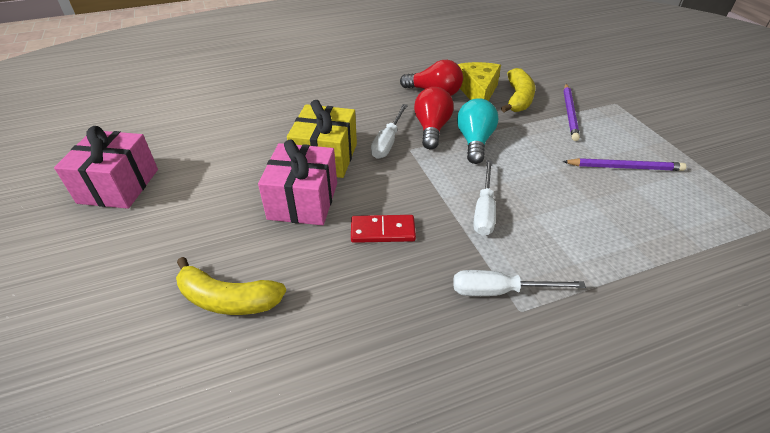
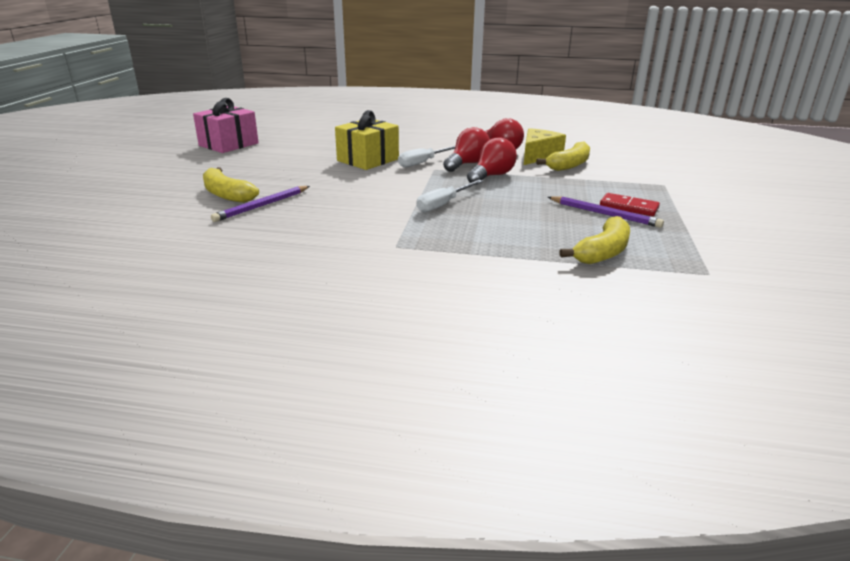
camera: 30 degrees right, 15 degrees down
pink gift [258,140,337,225] -> none
red domino [351,215,416,243] -> red domino moved to [600,193,660,216]
white screwdriver [453,270,586,296] -> none
turquoise light bulb [457,98,498,164] -> red light bulb [467,137,517,185]
purple pencil [564,84,580,141] -> purple pencil moved to [211,186,310,222]
none -> yellow banana [559,216,630,264]

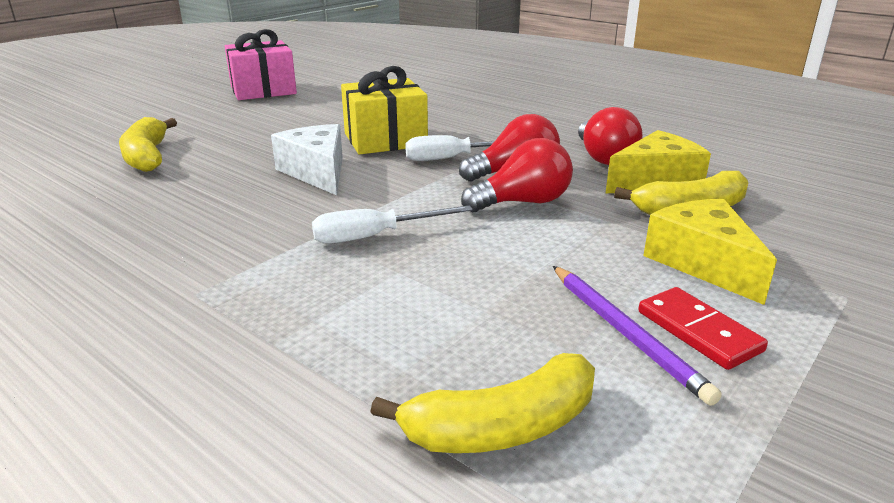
camera: 30 degrees right, 0 degrees up
purple pencil [211,186,310,222] -> none
none -> white cheese [271,124,343,195]
none -> yellow cheese [643,199,777,305]

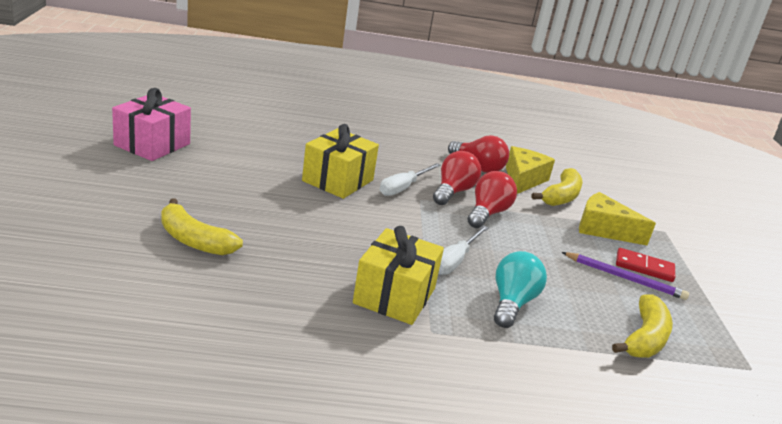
camera: 45 degrees left, 0 degrees up
white cheese [271,124,343,195] -> none
none -> yellow gift [353,226,444,325]
none -> turquoise light bulb [494,251,547,328]

